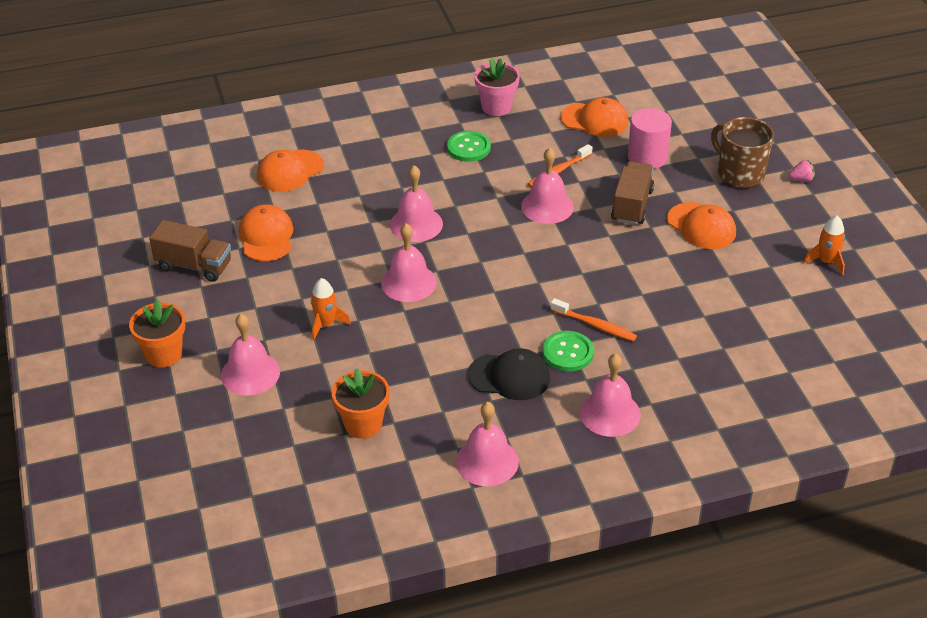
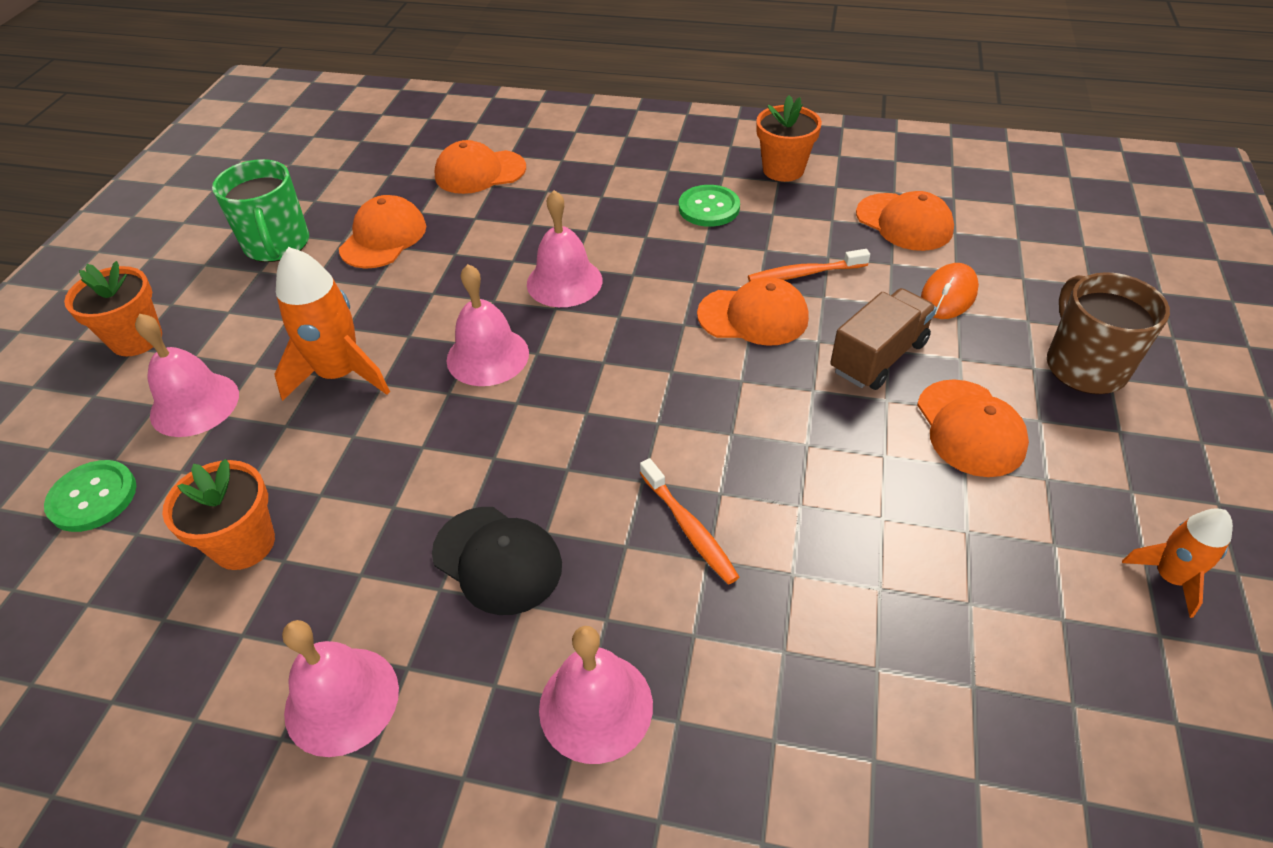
camera: 30 degrees right, 5 degrees up
brown truck [149,220,231,282] -> green mug [212,159,309,262]
orange rocket [311,278,351,340] -> orange rocket [274,247,390,401], size x1.70
pink flower pot [474,58,520,116] -> orange flower pot [756,95,822,182]
pink bell [521,148,574,224] -> orange cap [697,277,809,346]
green button [542,331,594,371] -> green button moved to [44,460,136,532]
pink cylinder [628,108,672,169] -> orange mouse [921,263,979,319]
pink strawberry [789,160,815,182] -> none

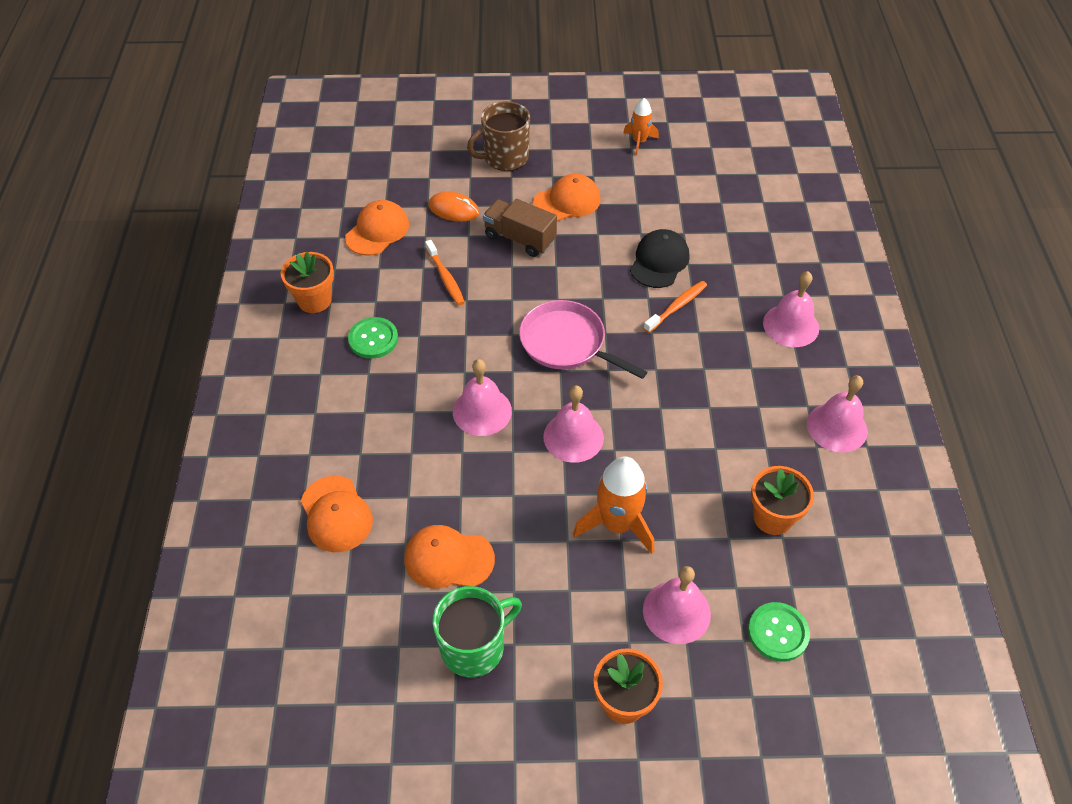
camera: 105 degrees left, 5 degrees up
black cap [432,507,562,615] -> black cap moved to [630,229,690,288]
orange cap [697,277,809,346] -> none
none -> pink pan [519,300,647,379]

